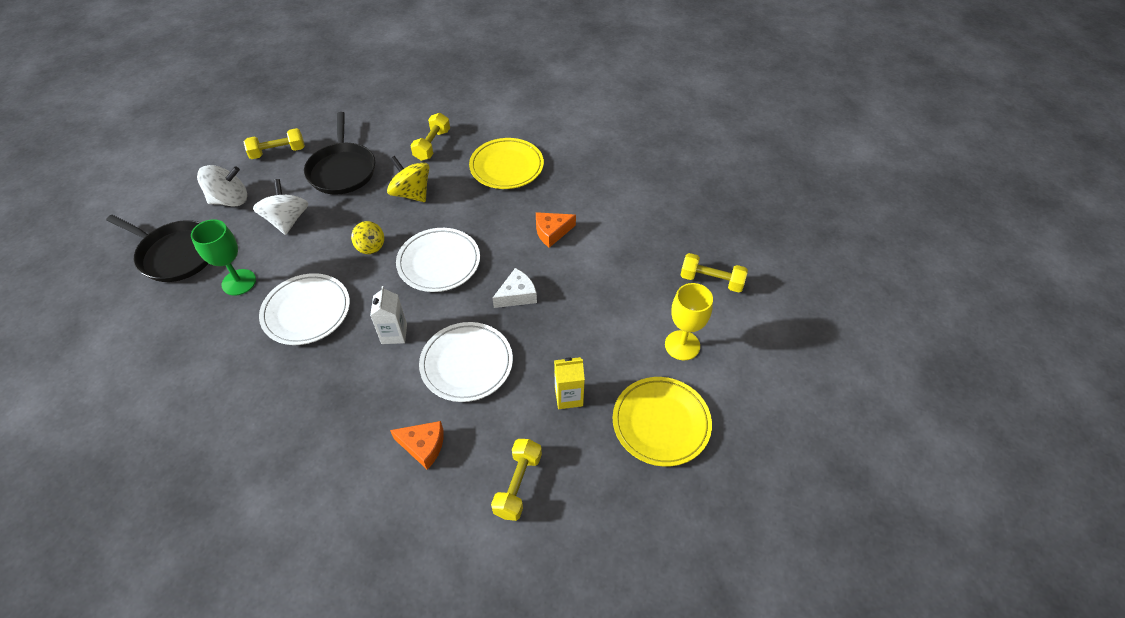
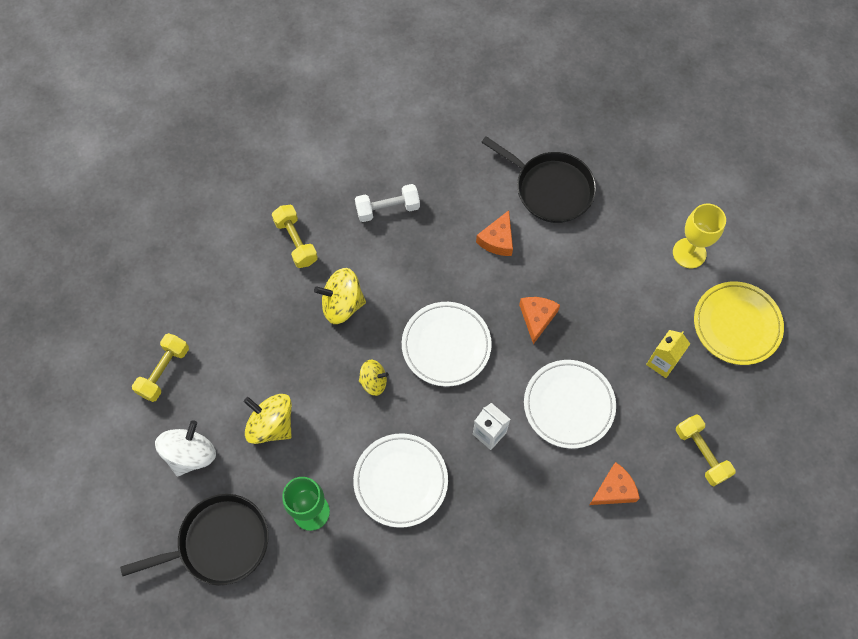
camera: 45 degrees left, 15 degrees up
white spinning top [253,179,309,235] -> yellow spinning top [244,394,292,444]
black pan [304,112,375,195] -> black pan moved to [481,136,596,223]
yellow plate [469,138,544,189] -> white dumbbell [355,184,420,222]
white cheese [493,268,537,308] -> orange cheese [519,297,560,344]
yellow dumbbell [680,253,748,293] -> none

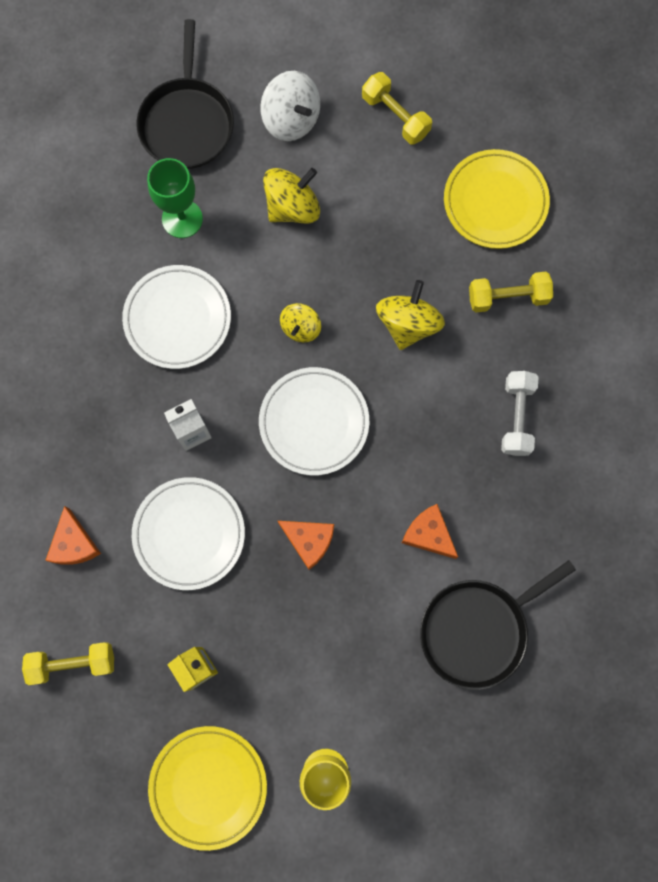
camera: 110 degrees right, 10 degrees up
none -> yellow plate [444,149,550,249]

